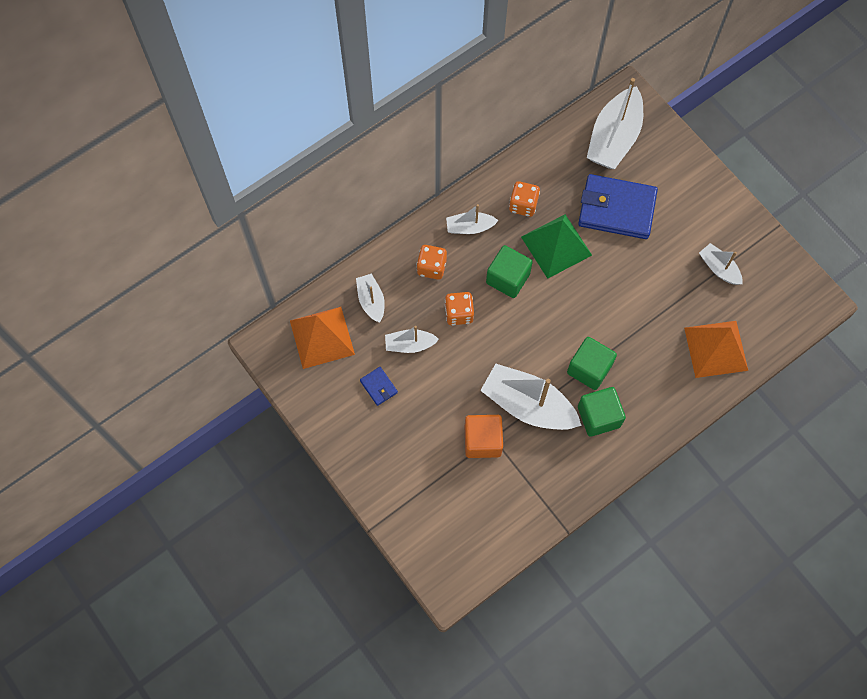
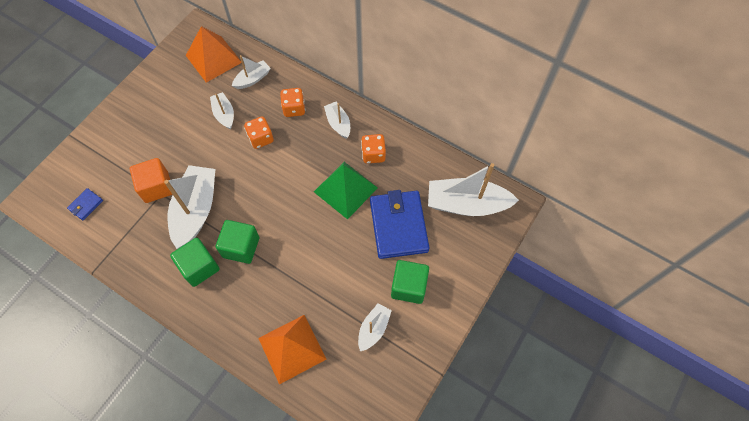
camera: 70 degrees right, 5 degrees down
blue wallet [360,367,398,406] -> blue wallet moved to [67,188,103,221]
green cube [486,245,533,298] -> green cube moved to [391,260,429,304]

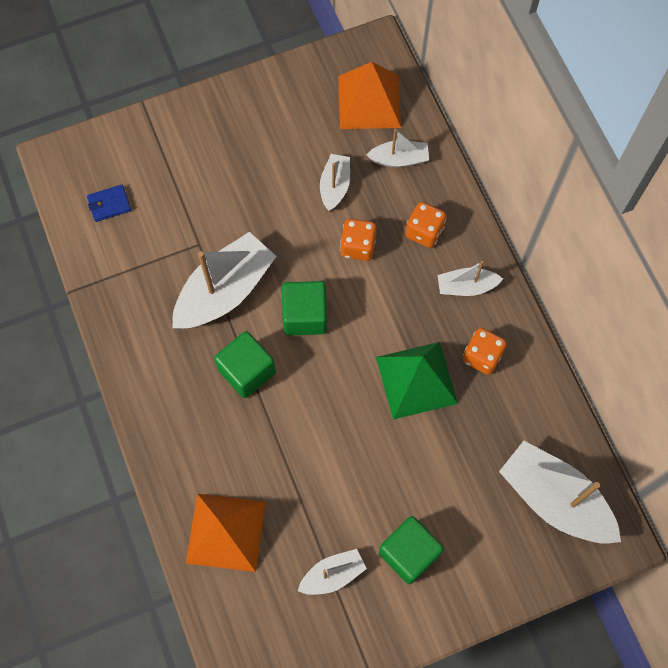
camera: 35 degrees right, 5 degrees up
orange cube [130,158,172,203] -> none
green cube [170,238,220,287] -> green cube moved to [282,281,327,335]
white boat [324,102,350,139] -> white boat turned 105 degrees counterclockwise [438,261,503,296]
blue wallet [370,190,429,259] -> none

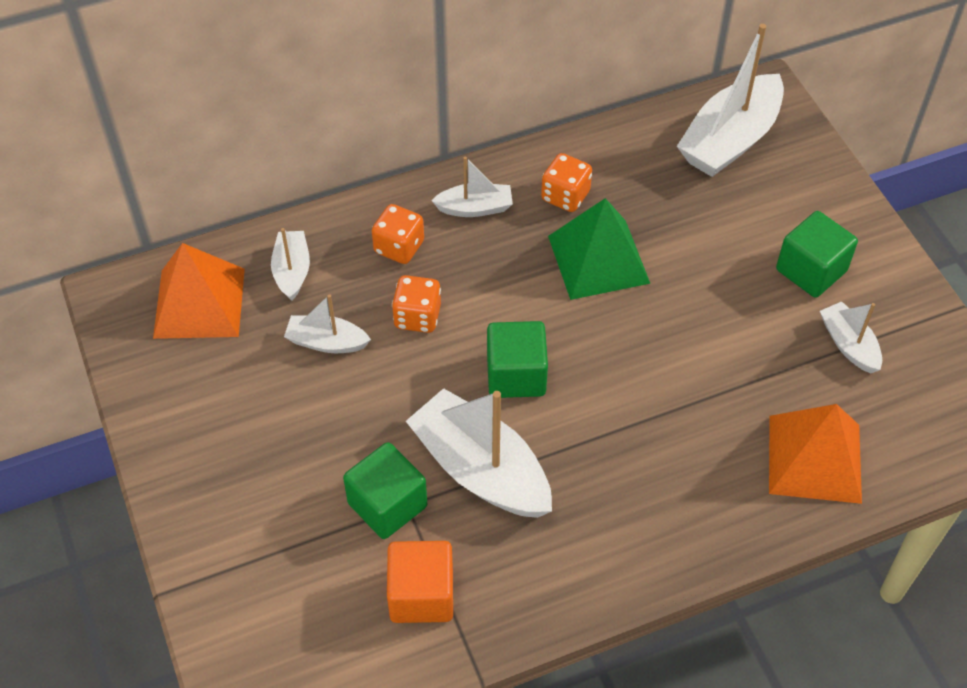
camera: 90 degrees left, 15 degrees down
blue wallet [87,185,131,222] -> none
green cube [214,331,276,398] -> green cube moved to [343,442,427,539]
white boat [438,261,503,296] -> white boat turned 90 degrees counterclockwise [431,156,513,217]
none -> orange cube [387,541,453,623]

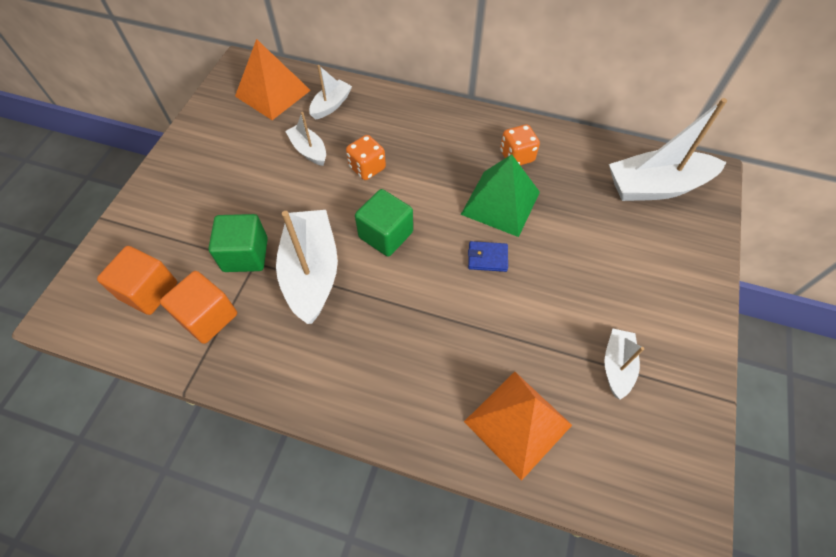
camera: 40 degrees right, 5 degrees up
orange dice [372,204,424,264] -> none
white boat [431,156,513,217] -> none
green cube [776,211,858,298] -> none
none -> orange cube [97,246,177,315]
none -> blue wallet [468,241,508,272]

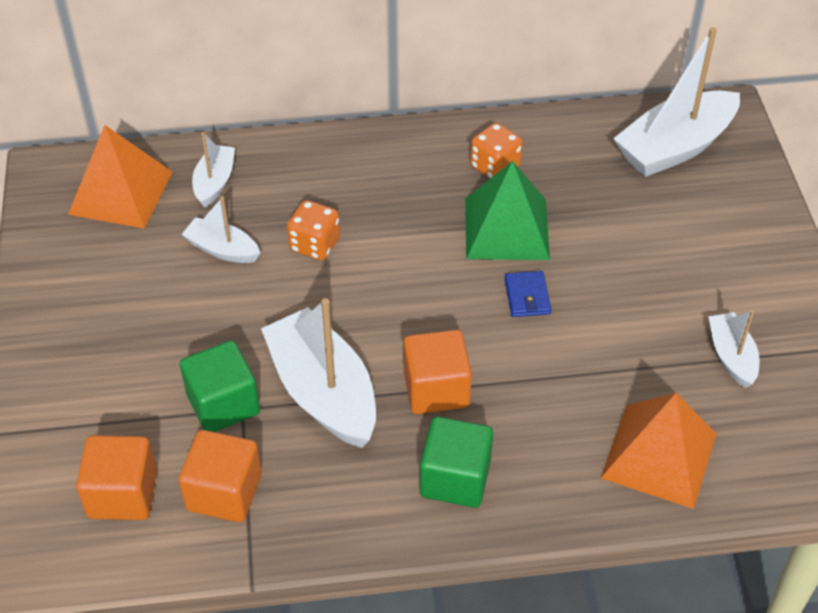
camera: 25 degrees left, 10 degrees down
green cube [355,189,413,257] -> green cube moved to [420,416,493,508]
blue wallet [468,241,508,272] -> blue wallet turned 75 degrees counterclockwise [505,271,551,317]
none -> orange cube [404,330,472,414]

